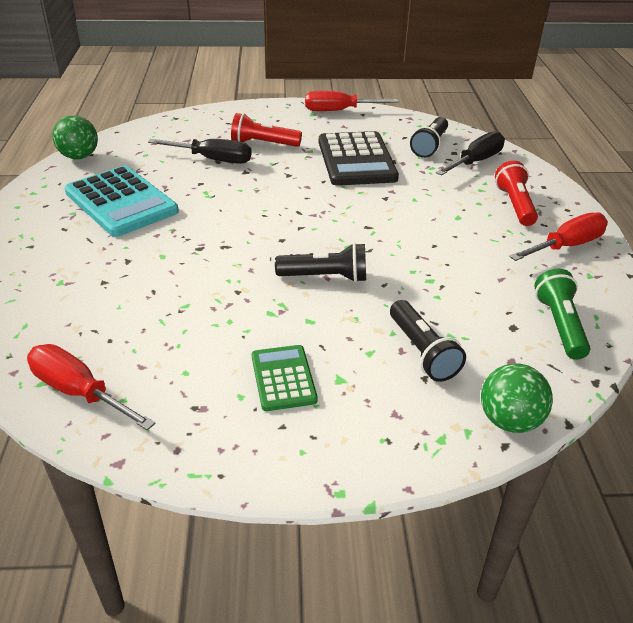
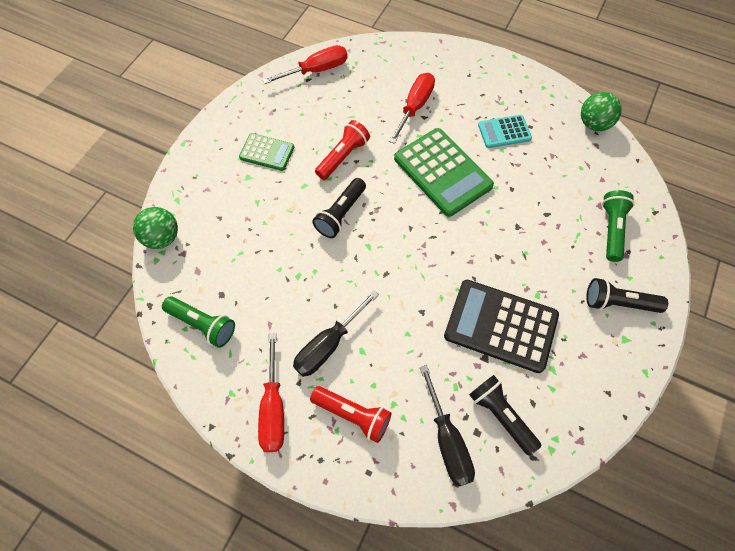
camera: 120 degrees right, 25 degrees up
turquoise calculator [65,166,179,237] -> turquoise calculator [478,115,532,148], size x0.55
black screwdriver [148,139,252,164] -> black screwdriver moved to [293,290,379,377]
red flashlight [231,113,302,147] -> red flashlight moved to [315,120,370,180]
red screwdriver [305,91,399,111] -> red screwdriver moved to [389,73,435,144]
black flashlight [390,300,466,382] -> black flashlight moved to [586,278,668,313]
none -> green calculator [394,128,494,217]
none -> green flashlight [602,190,635,262]

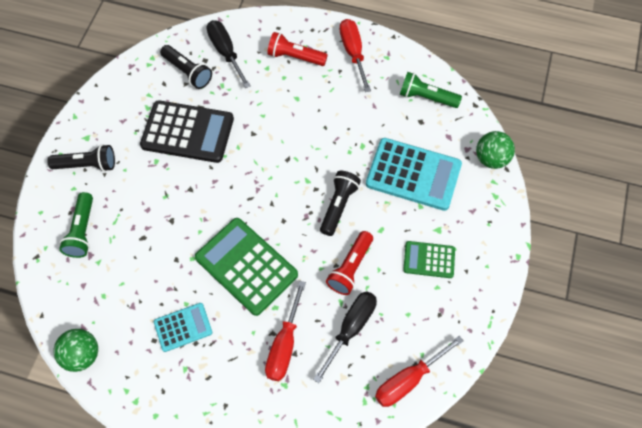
camera: 170 degrees right, 0 degrees up
black screwdriver [293,290,379,377] -> black screwdriver moved to [313,291,377,383]
none -> turquoise calculator [366,138,462,211]

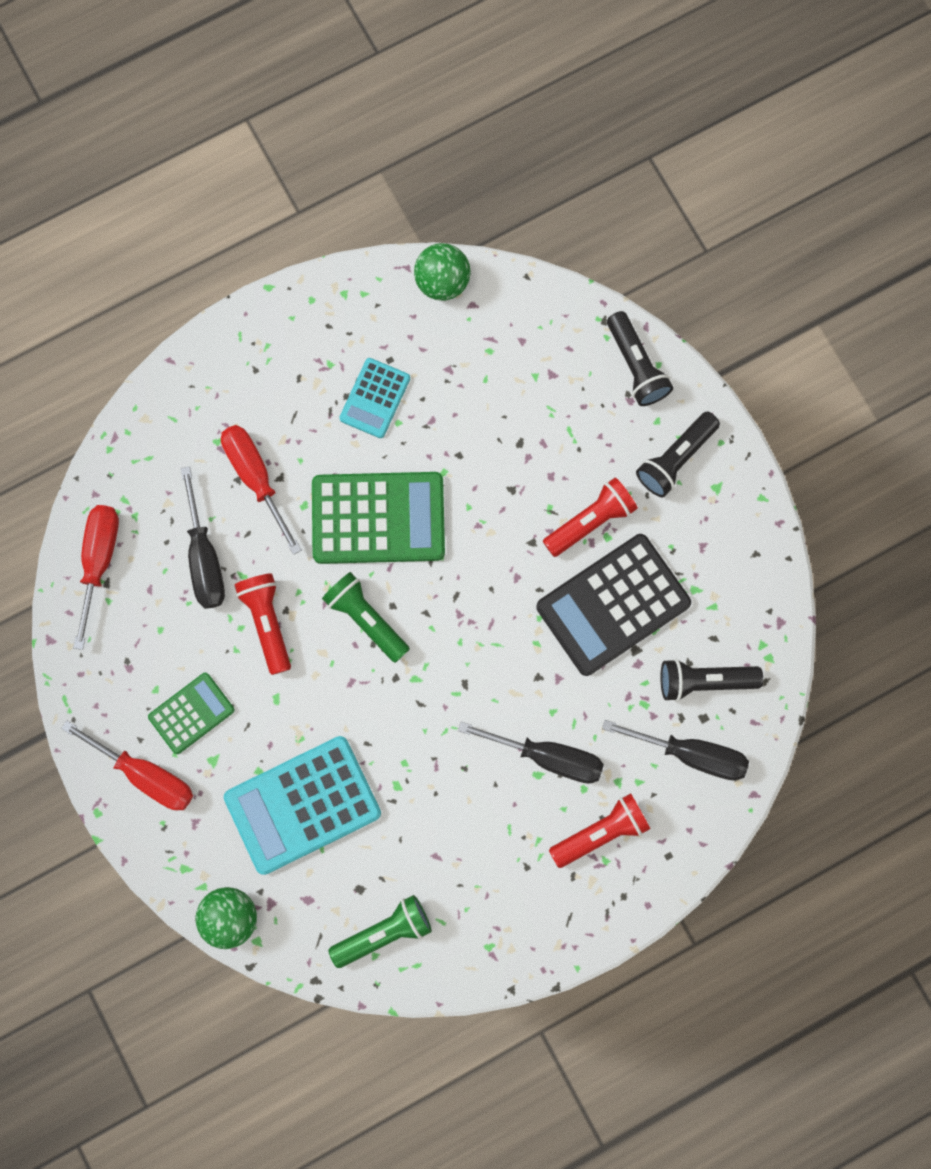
camera: 135 degrees right, 15 degrees up
green flashlight [59,192,93,258] -> green flashlight moved to [322,572,410,663]
black flashlight [320,171,361,236] -> black flashlight moved to [607,311,673,406]
red screwdriver [340,19,371,92] -> red screwdriver moved to [61,721,193,810]
none -> black screwdriver [458,722,604,784]
none -> red flashlight [543,478,638,557]

